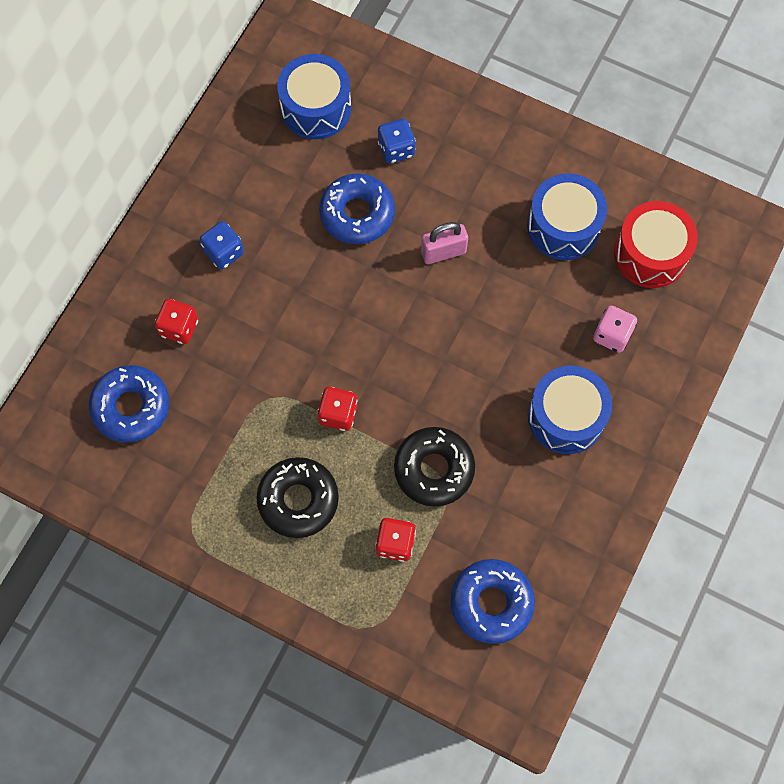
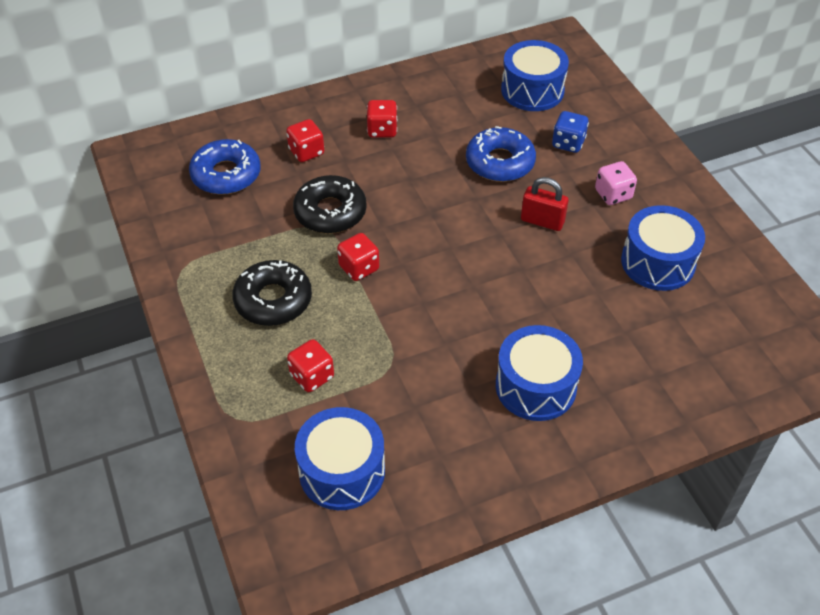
camera: 40 degrees right, 20 degrees down
blue dice [200,221,244,269] -> red dice [367,100,397,138]
black donut [394,427,475,507] -> black donut moved to [293,175,367,234]
pink padlock [421,222,468,264] -> red padlock [521,177,569,231]
blue donut [450,559,535,644] -> blue drum [295,407,385,510]
pink dice [593,306,637,353] -> pink dice moved to [595,161,637,205]
red drum [614,201,698,288] -> none

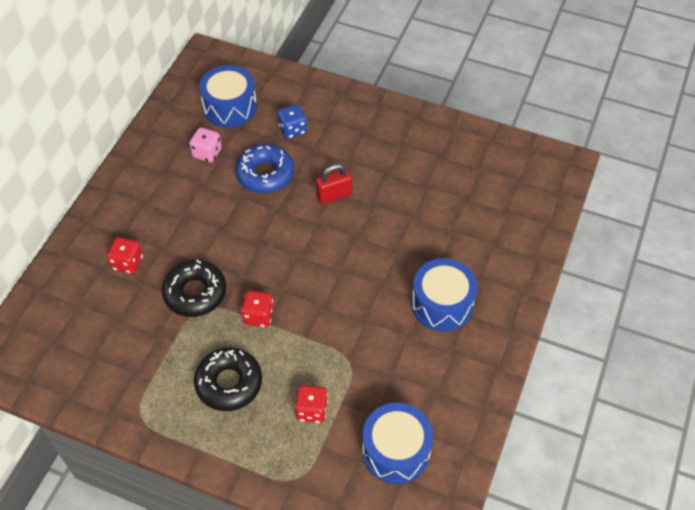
camera: 45 degrees left, 5 degrees up
blue donut [189,139,261,195] -> none
red dice [367,100,397,138] -> none
pink dice [595,161,637,205] -> pink dice moved to [189,127,222,163]
blue drum [621,205,705,291] -> none

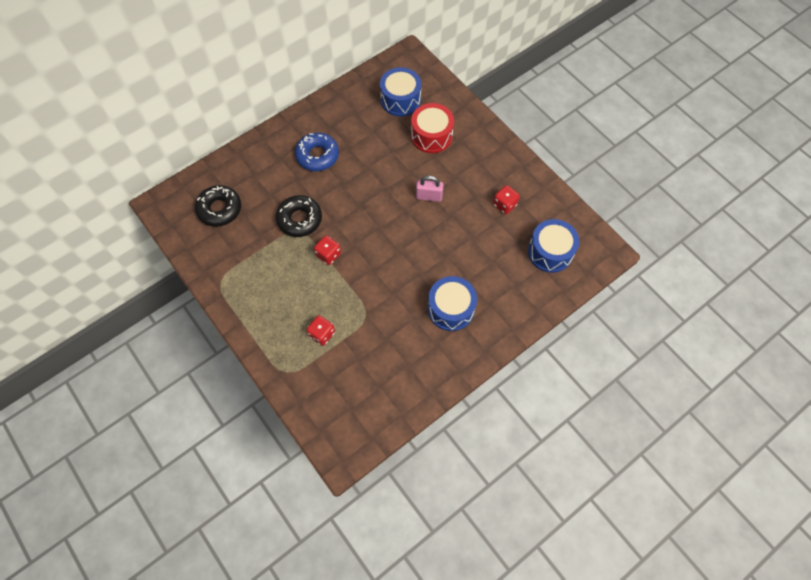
camera: 30 degrees right, 10 degrees up
red dice [107,237,143,274] -> red dice moved to [493,185,520,214]
pink dice [189,127,222,163] -> none
black donut [194,347,262,411] -> black donut moved to [195,185,241,227]
blue donut [235,144,294,193] -> blue donut moved to [295,132,339,171]
blue dice [277,104,307,139] -> red drum [411,103,454,153]
red padlock [316,164,352,204] -> pink padlock [416,176,444,202]
blue drum [362,403,433,484] -> blue drum moved to [528,219,579,273]

